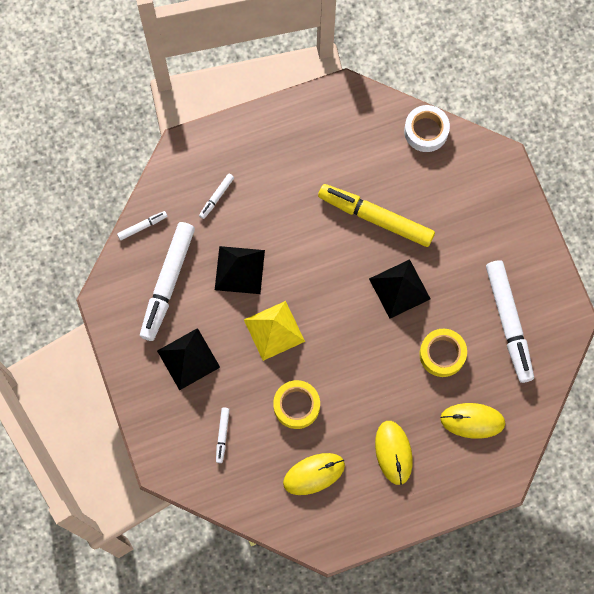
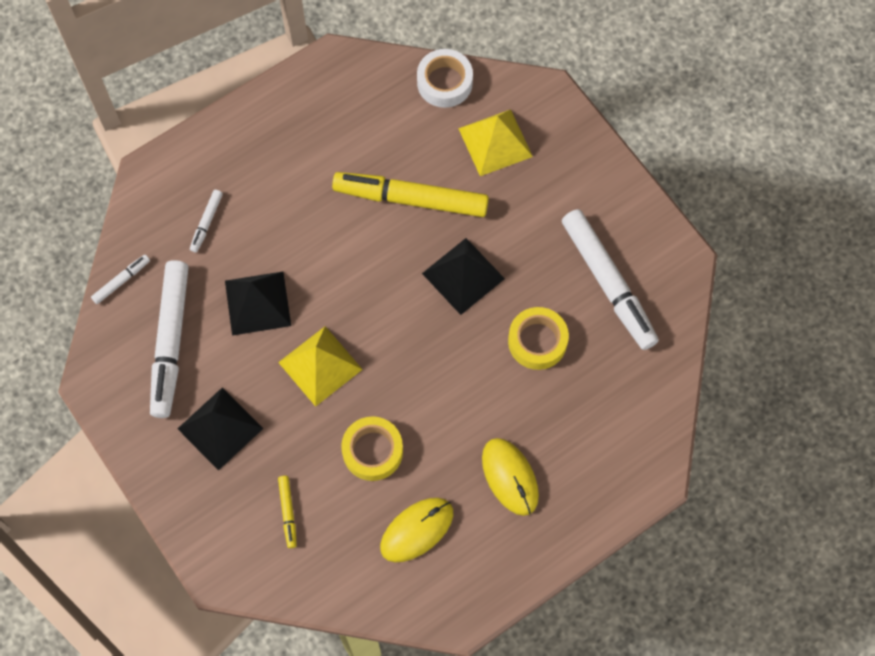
camera: 15 degrees left, 5 degrees down
white marker [216,408,230,463] -> yellow marker [278,476,297,548]
yellow mouse [440,403,505,439] -> none
none -> yellow pyramid [458,109,533,176]

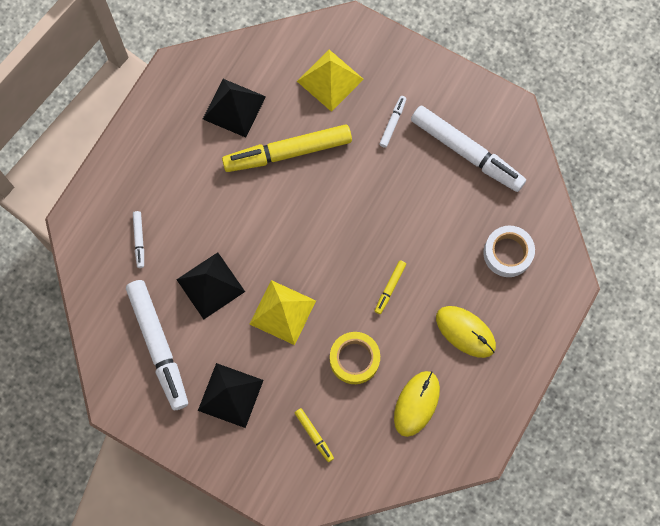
camera: 25 degrees left, 5 degrees up
white marker [91,255,150,304] -> white marker moved to [379,96,406,148]
white tape [417,49,473,108] -> white tape moved to [483,226,535,277]
black pyramid [422,238,505,315] -> black pyramid moved to [203,79,266,137]
yellow tape [508,307,569,370] -> none
none -> yellow marker [375,260,406,314]

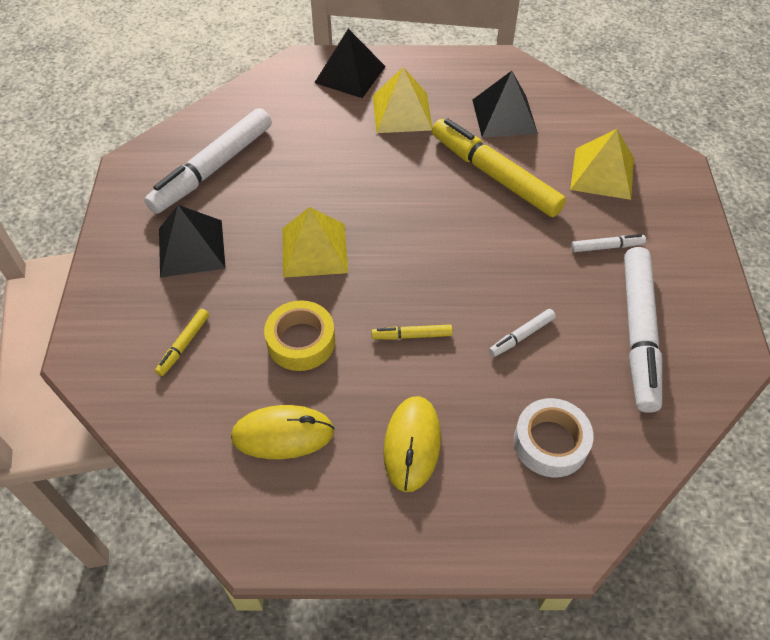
camera: 60 degrees right, 20 degrees down
white marker [133,211,144,268] -> white marker moved to [489,309,556,357]
black pyramid [176,252,245,319] -> black pyramid moved to [314,29,386,98]
none -> yellow pyramid [373,67,432,133]

